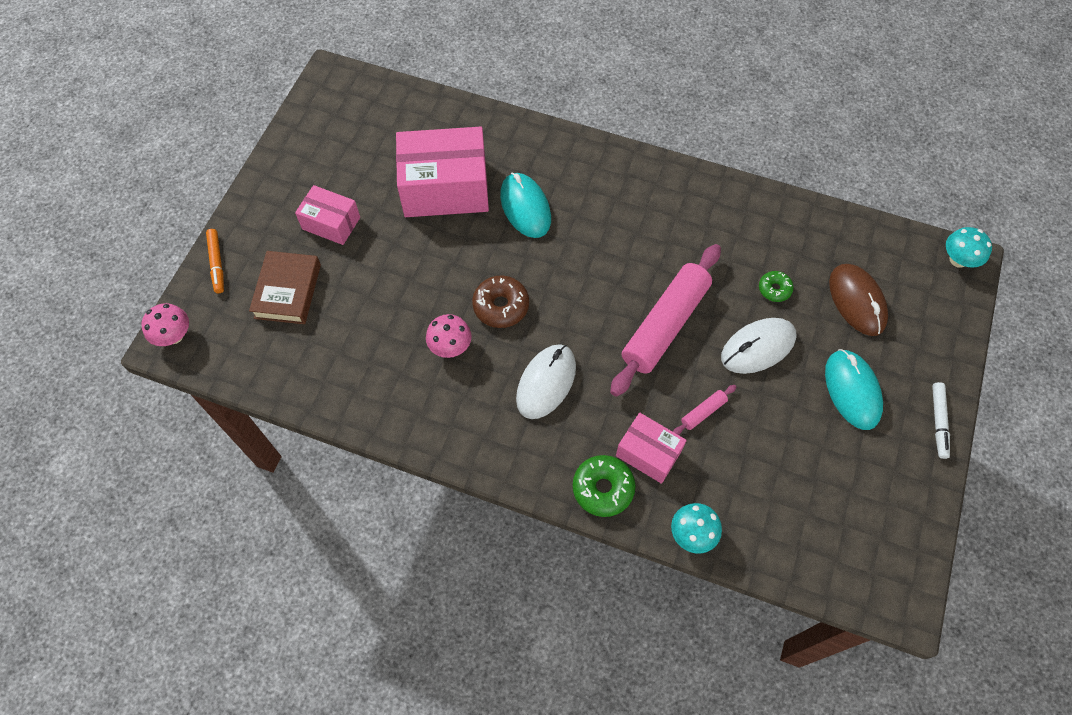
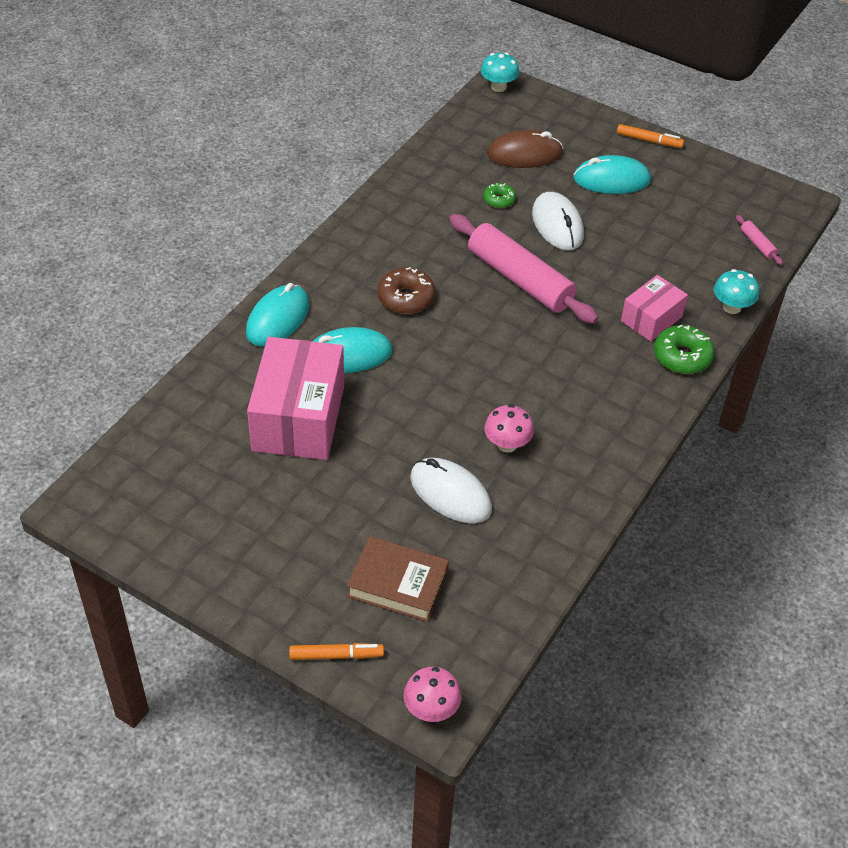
camera: 80 degrees left, 15 degrees down
pink box [295,185,360,245] -> none
brown donut [472,275,529,328] -> brown donut moved to [377,267,435,314]
white mouse [516,344,576,419] -> white mouse moved to [410,458,492,523]
pink rolling pin [673,385,736,435] -> pink rolling pin moved to [736,215,783,265]
white marker [932,382,950,459] -> orange marker [617,124,684,148]
none -> turquoise mouse [246,283,310,346]

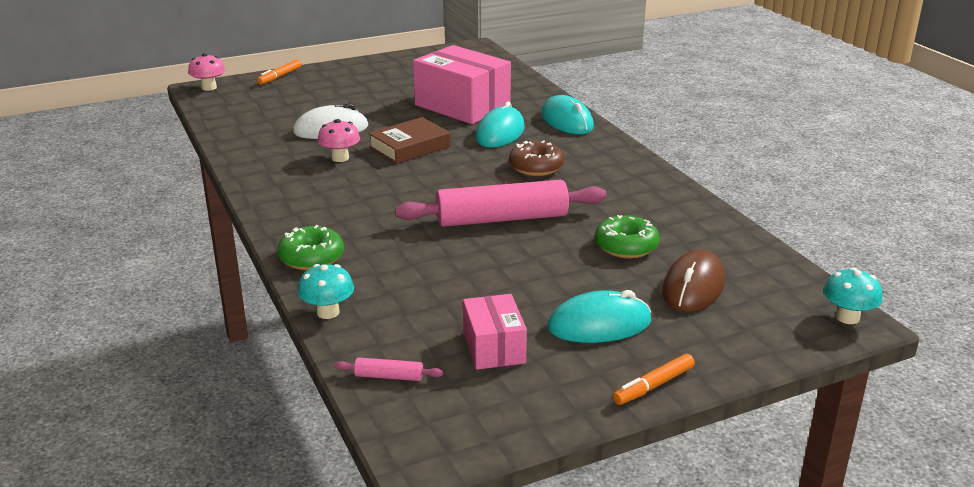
camera: 125 degrees right, 20 degrees down
brown book [347,536,449,622] -> brown book moved to [368,117,451,164]
green donut [483,183,516,208] -> green donut [595,215,660,258], size x1.65
white mouse [532,192,584,250] -> none
turquoise mouse [573,155,651,194] -> turquoise mouse turned 45 degrees clockwise [548,290,651,343]
pink box [621,275,688,341] -> pink box moved to [463,294,527,370]

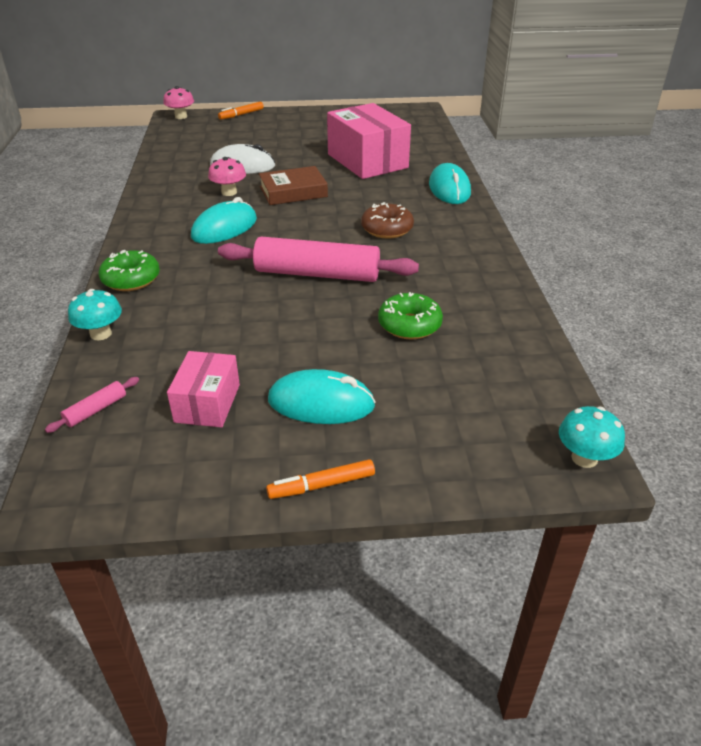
camera: 20 degrees right, 10 degrees up
pink rolling pin [334,357,443,381] -> pink rolling pin turned 75 degrees counterclockwise [45,377,139,433]
turquoise mouse [476,102,525,148] -> turquoise mouse moved to [191,197,257,244]
brown mouse [662,250,725,312] -> none

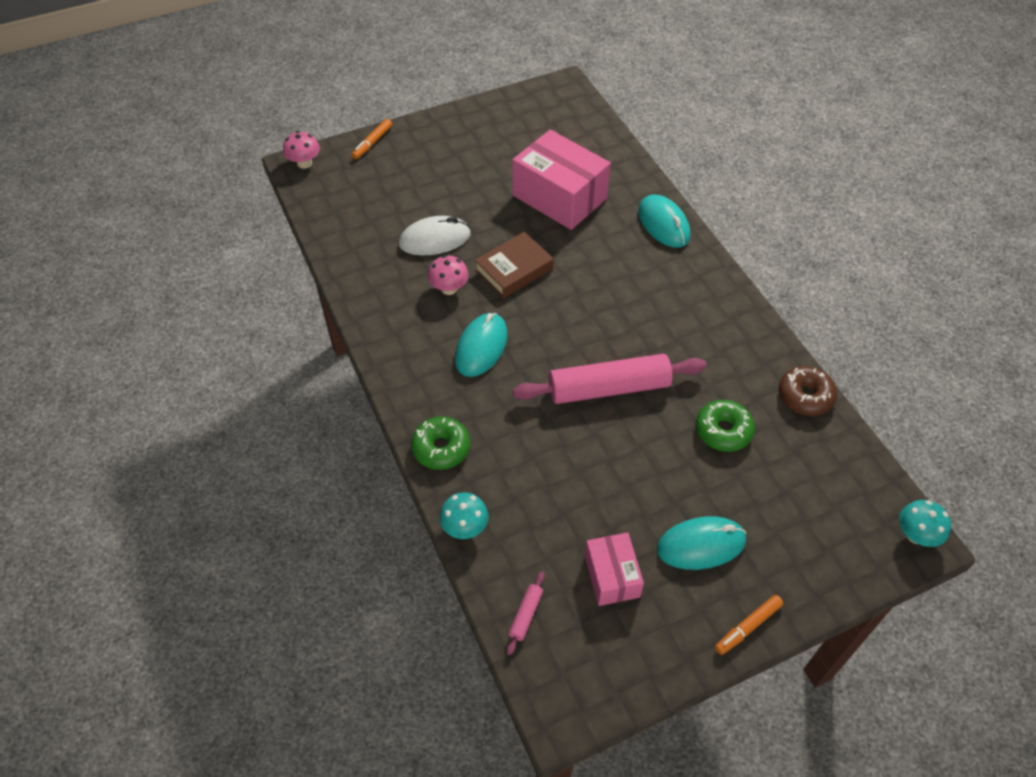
camera: 20 degrees left, 15 degrees up
brown donut [361,202,414,239] -> brown donut moved to [779,366,837,416]

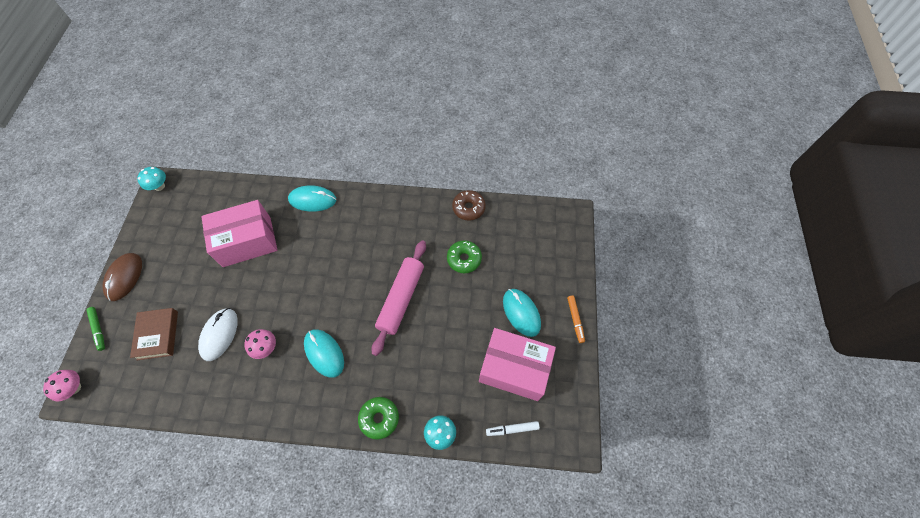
camera: 60 degrees left, 10 degrees up
orange marker [351,119,392,159] -> green marker [86,307,105,351]
brown book [474,232,554,298] -> brown book moved to [130,308,178,360]
pink rolling pin [507,571,545,655] -> white marker [486,421,540,436]
pink box [585,532,644,606] -> pink box [479,328,556,401], size x1.81
turquoise mouse [657,516,747,570] -> turquoise mouse turned 45 degrees counterclockwise [503,289,541,337]
turquoise mushroom [899,500,951,547] -> turquoise mushroom moved to [137,167,166,191]
none -> brown mouse [102,253,142,301]

